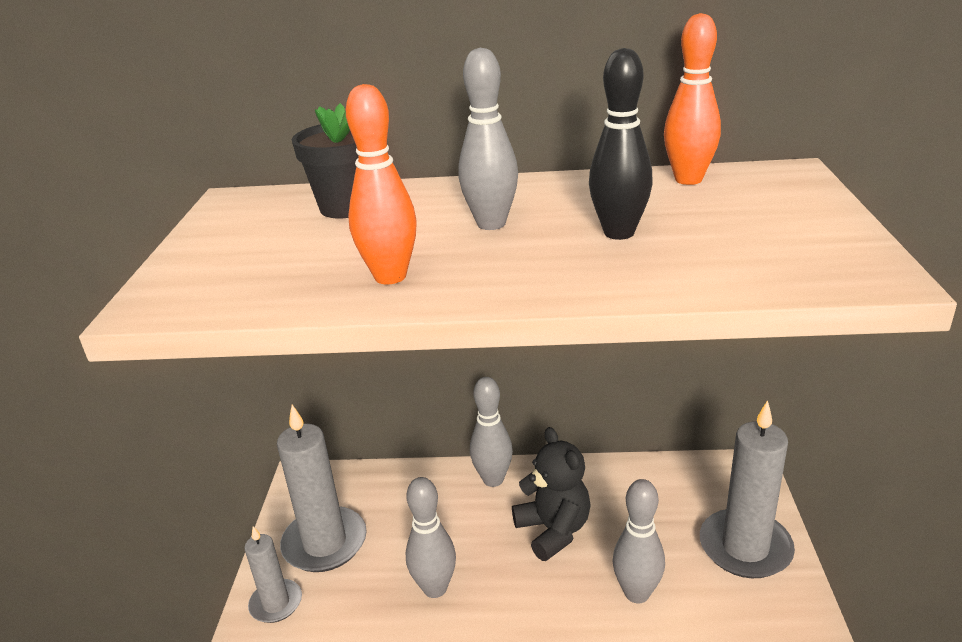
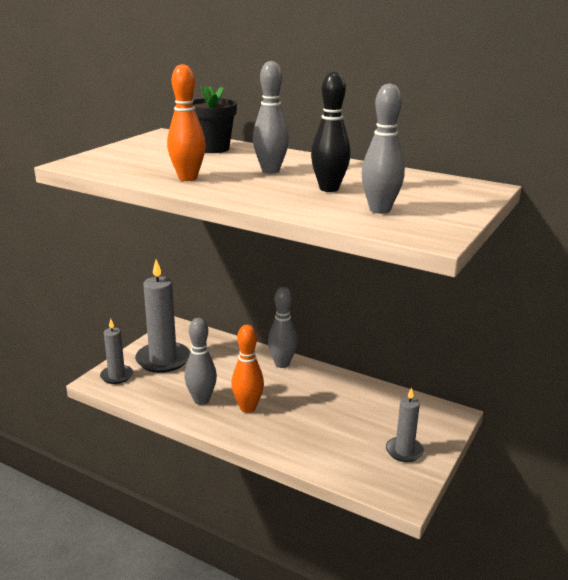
camera: 25 degrees right, 5 degrees down
black teddy bear [512,427,591,561] -> none
grey bowling pin [612,479,665,603] -> grey bowling pin moved to [362,83,405,214]
orange bowling pin [664,13,721,185] -> orange bowling pin moved to [231,325,264,413]
grey candle [700,400,795,578] -> grey candle [386,387,424,462], size x0.57

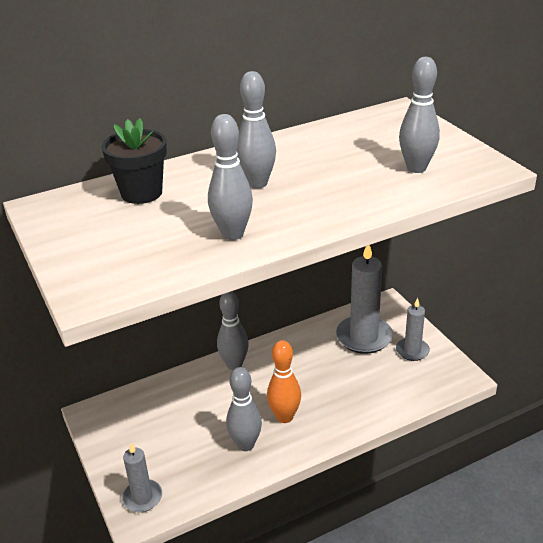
camera: 55 degrees left, 10 degrees up
grey candle [135,259,190,373] -> grey candle moved to [336,245,393,354]
orange bowling pin [167,64,206,181] -> grey bowling pin [208,114,253,240]
black bowling pin [311,71,351,192] -> none

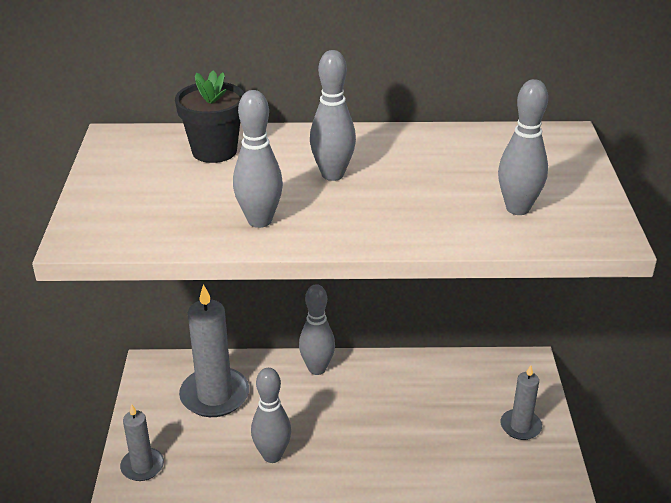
camera: 25 degrees right, 0 degrees up
orange bowling pin [267,340,301,423] -> none
grey candle [336,245,393,354] -> grey candle moved to [179,284,249,417]

